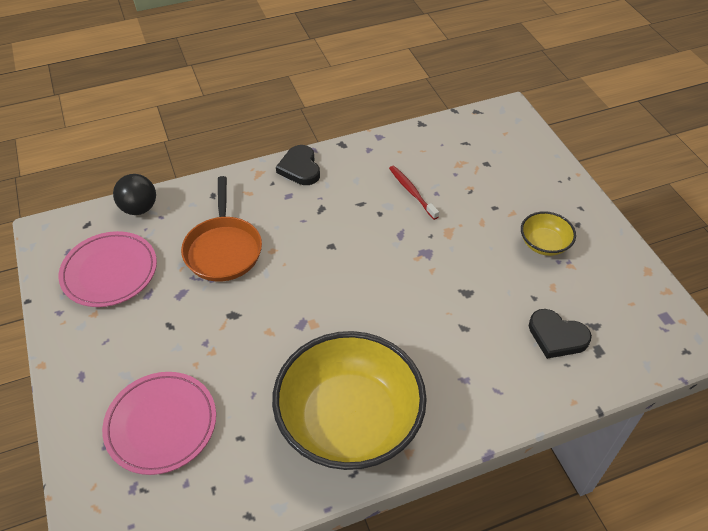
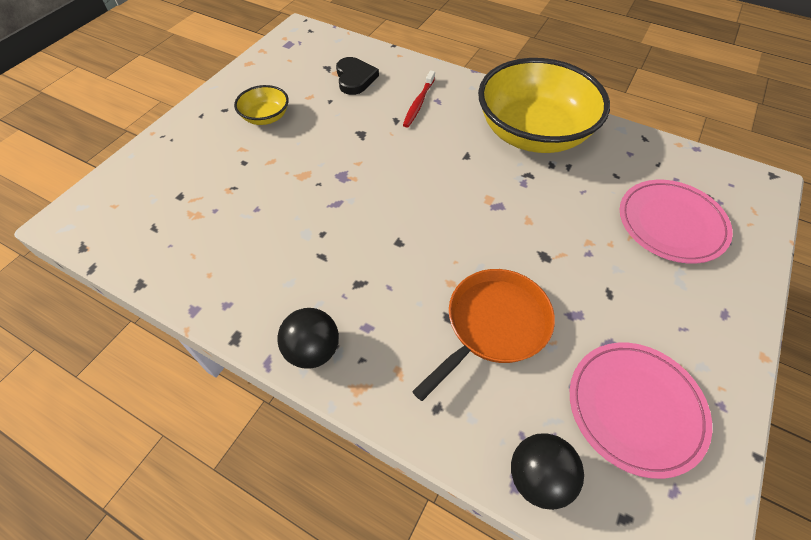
camera: 130 degrees left, 5 degrees up
black heart [276,145,320,185] -> black ball [277,308,339,369]
red toothbrush [389,166,439,220] -> red toothbrush moved to [403,70,435,128]

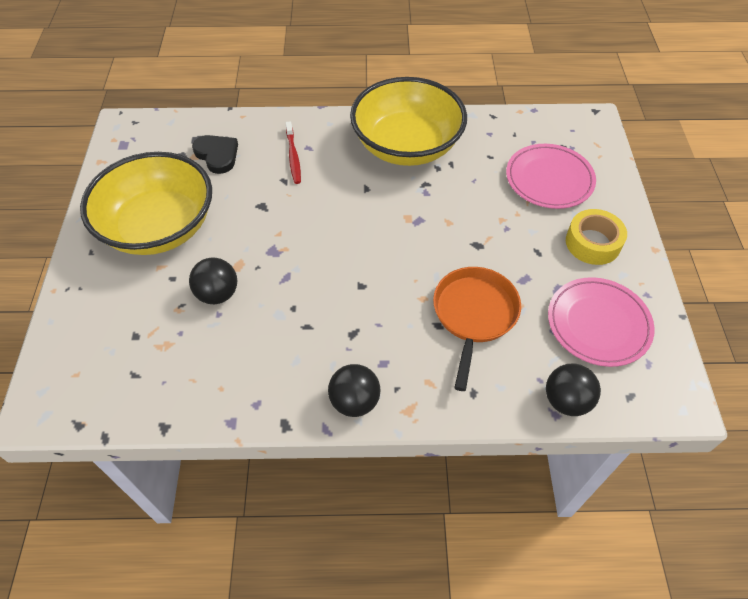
camera: 30 degrees left, 0 degrees up
yellow bowl [234,85,289,125] -> yellow bowl [80,152,212,255], size x2.26
none -> black ball [189,258,237,305]
none -> yellow tape [566,209,627,265]

